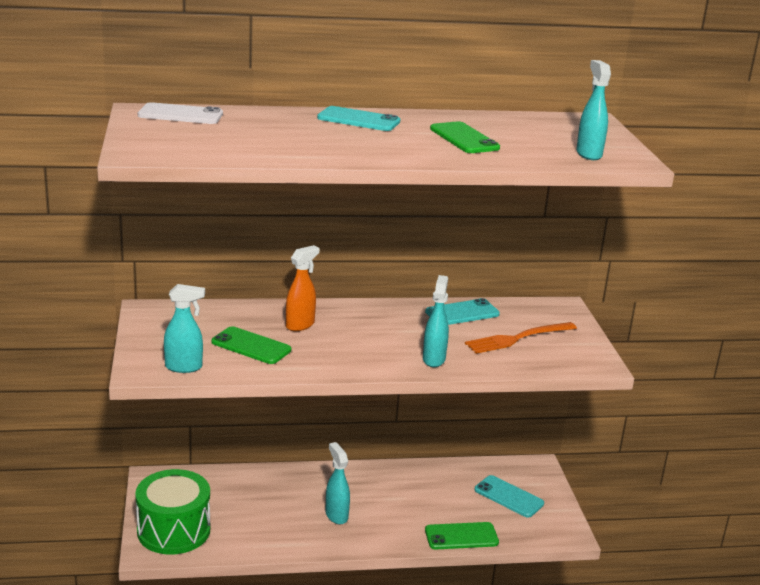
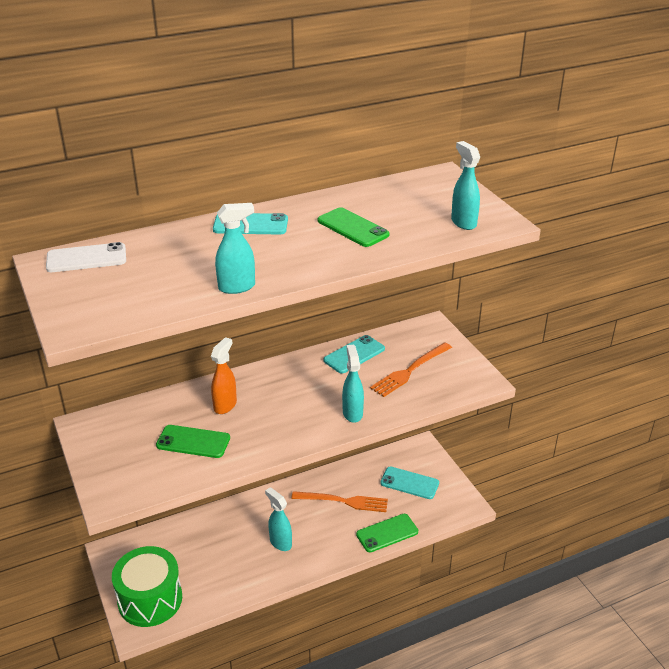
camera: 15 degrees left, 10 degrees up
turquoise spray bottle [164,284,205,373] -> turquoise spray bottle moved to [215,203,255,294]
none -> orange fork [291,491,388,512]

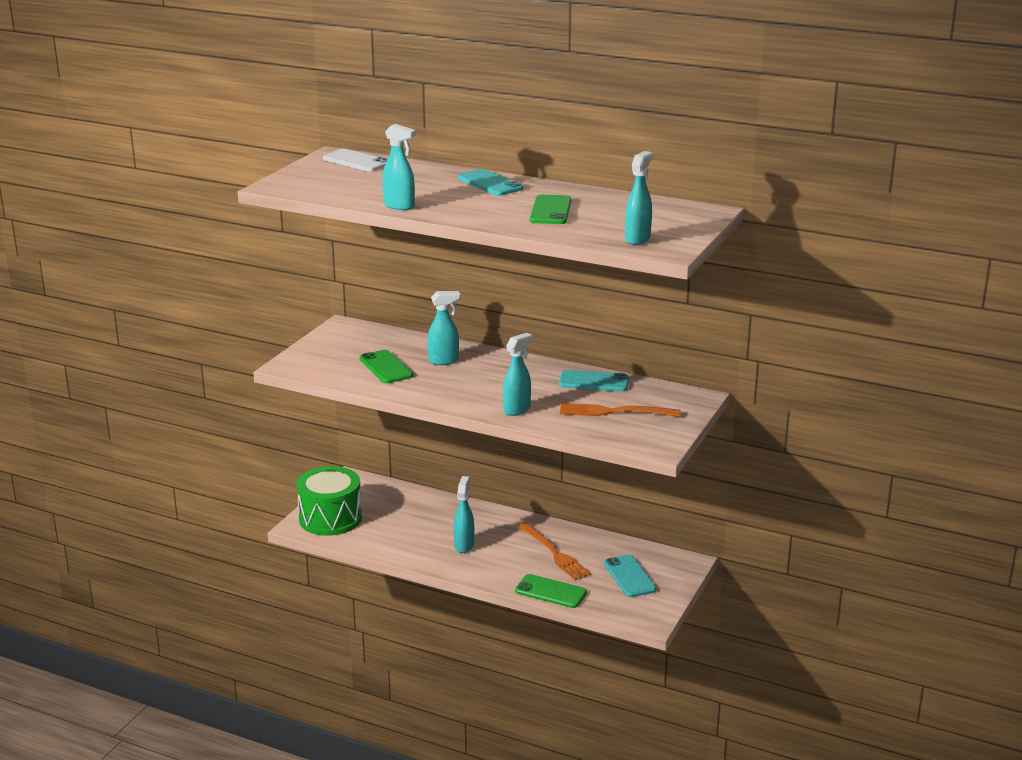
camera: 50 degrees right, 10 degrees down
orange spray bottle [211,337,237,414] -> turquoise spray bottle [427,291,460,365]

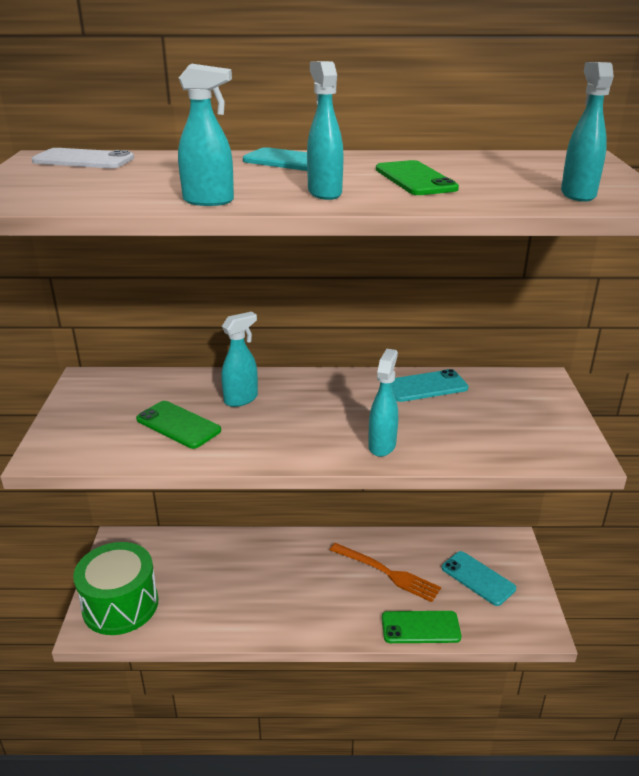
camera: 25 degrees left, 5 degrees up
turquoise spray bottle [454,476,474,553] -> turquoise spray bottle moved to [307,61,344,200]
orange fork [560,403,681,417] -> none

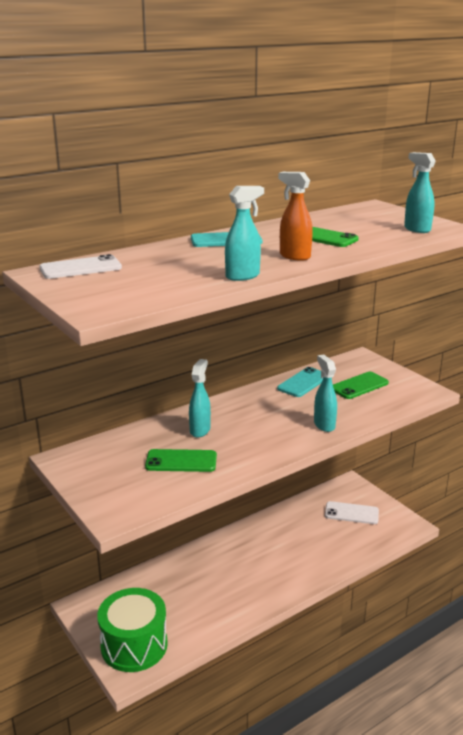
camera: 35 degrees left, 5 degrees down
turquoise spray bottle [307,61,344,200] -> orange spray bottle [278,172,313,261]
orange fork [330,543,441,602] -> none
green phone [382,611,461,643] -> green phone moved to [333,372,389,399]
turquoise phone [442,551,516,606] -> white phone [325,501,379,524]

